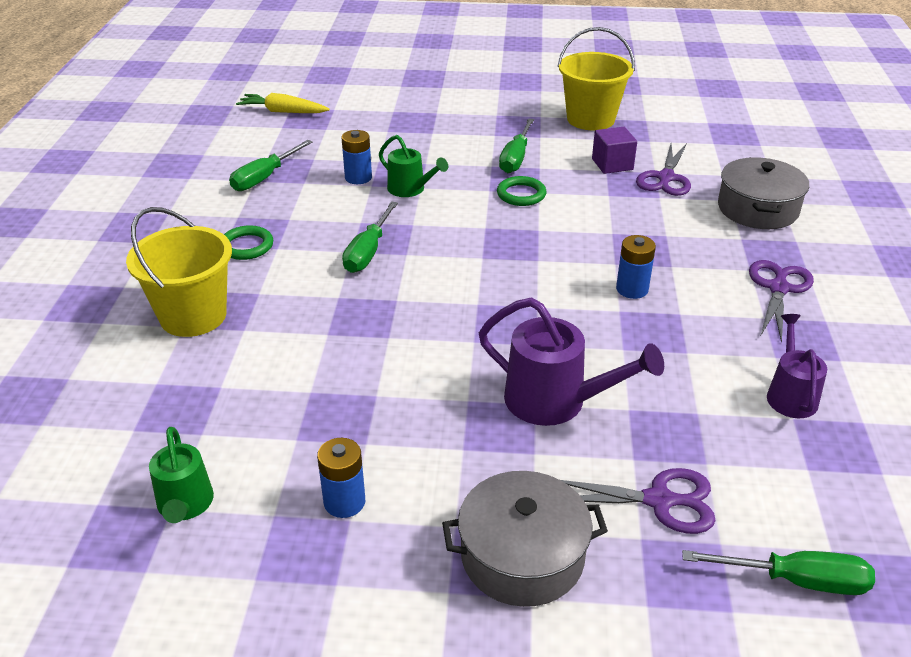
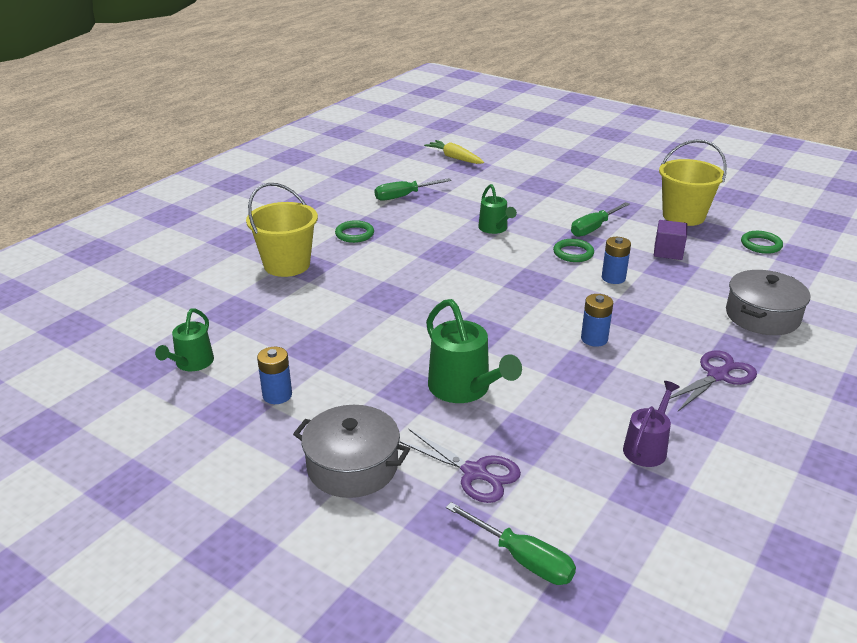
camera: 30 degrees right, 5 degrees down
blue battery [342,130,372,184] -> blue battery moved to [602,237,631,284]
green screwdriver [342,201,398,273] -> none
purple watering can [479,298,664,426] -> green watering can [426,299,522,403]
purple scissors [636,143,691,196] -> none
none -> green ring [741,231,783,254]

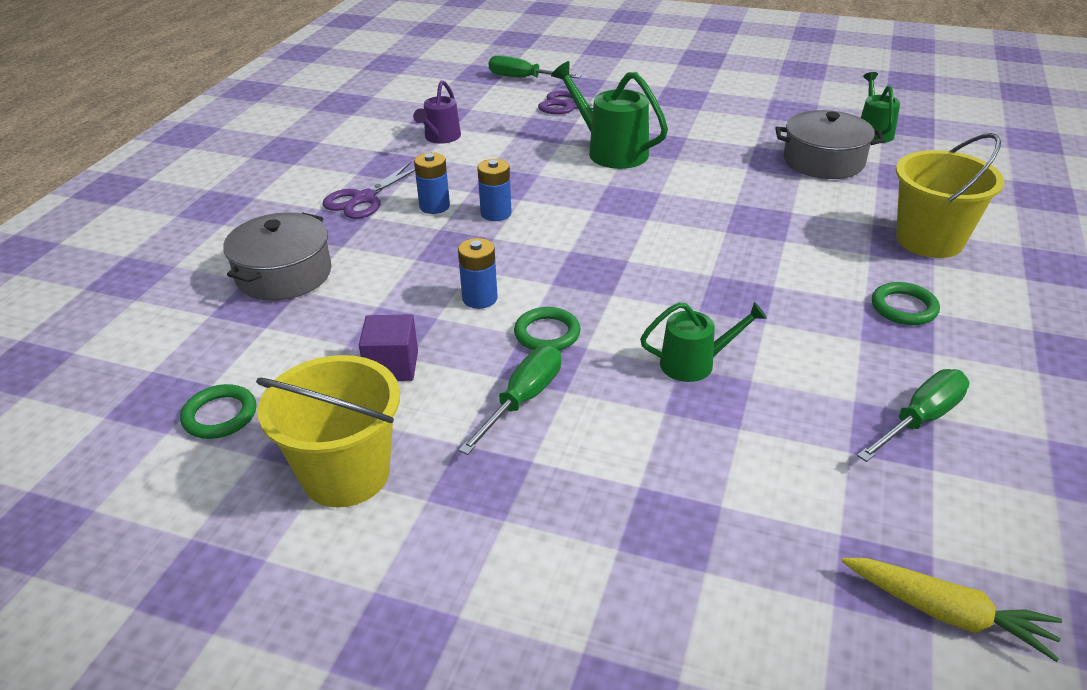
camera: 165 degrees right, 5 degrees up
blue battery [257,347,292,404] -> blue battery moved to [414,152,450,214]
grey pot [293,405,410,498] -> grey pot moved to [775,110,884,179]
green watering can [478,184,517,234] -> green watering can turned 120 degrees clockwise [640,302,767,382]

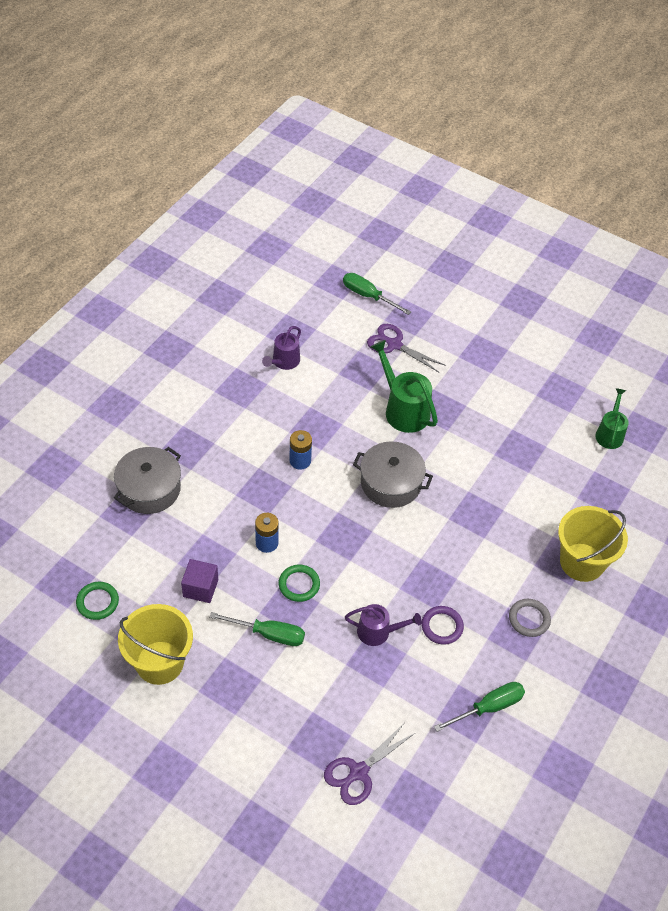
camera: 10 degrees right, 15 degrees up
purple scissors [323,162,415,219] -> purple scissors moved to [324,723,415,805]
blue battery [414,152,450,214] -> none
green screwdriver [459,345,561,455] -> green screwdriver turned 60 degrees clockwise [209,612,305,646]
green watering can [640,302,767,382] -> purple watering can [345,604,422,646]
grey pot [775,110,884,179] -> grey pot moved to [353,441,433,508]
yellow carrot [842,558,1062,662] -> none
green ring [872,282,940,325] -> grey ring [509,599,551,637]
none -> purple ring [422,606,464,645]

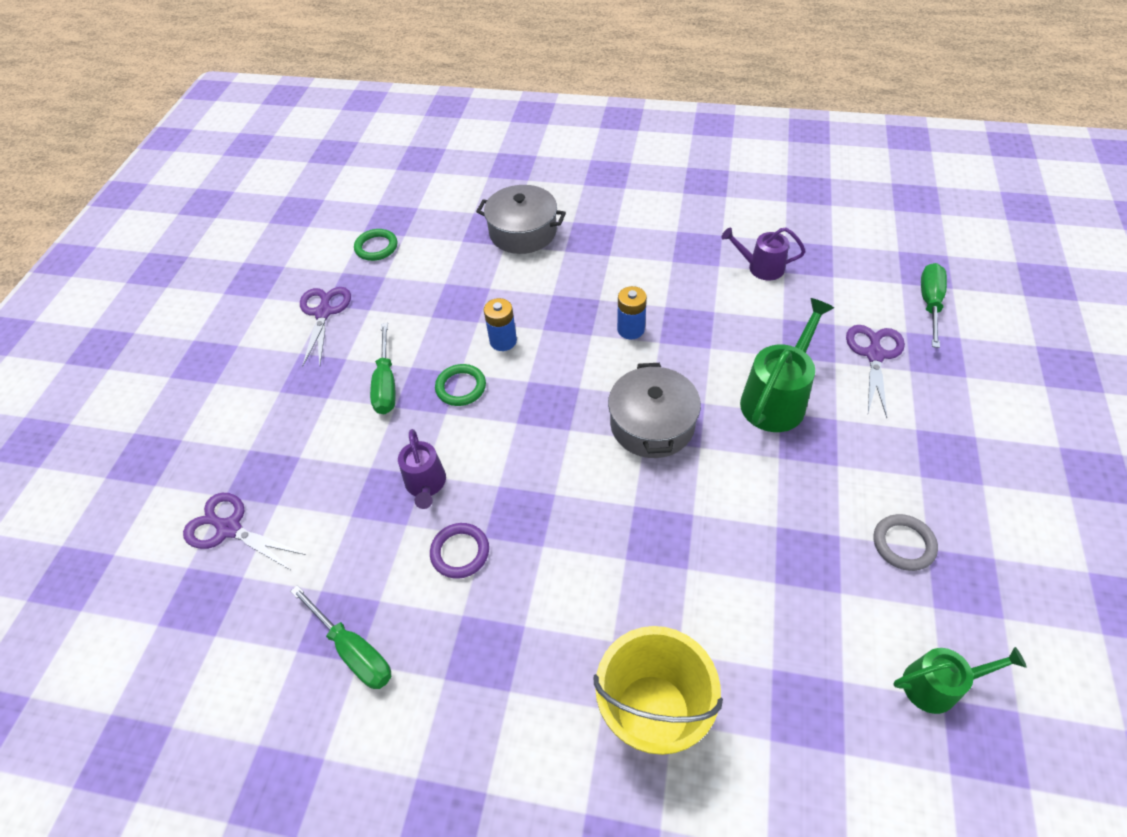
camera: 75 degrees right, 0 degrees up
yellow bucket [118,604,193,685] -> purple scissors [300,287,351,367]
purple cube [181,559,218,603] -> none
grey ring [509,599,551,637] -> grey ring moved to [874,514,938,571]

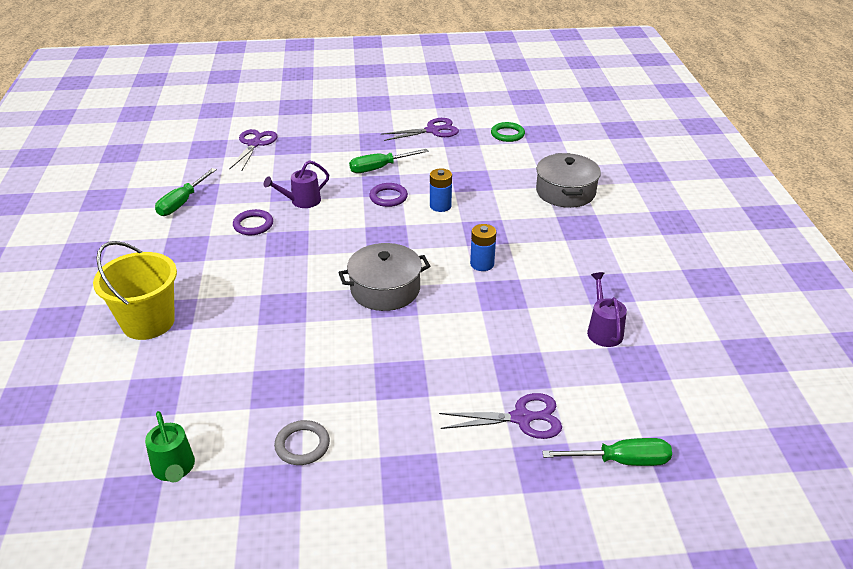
camera: 70 degrees right, 15 degrees down
green ring [435,364,486,406] -> purple ring [369,183,408,207]
green watering can [740,298,834,432] -> none

